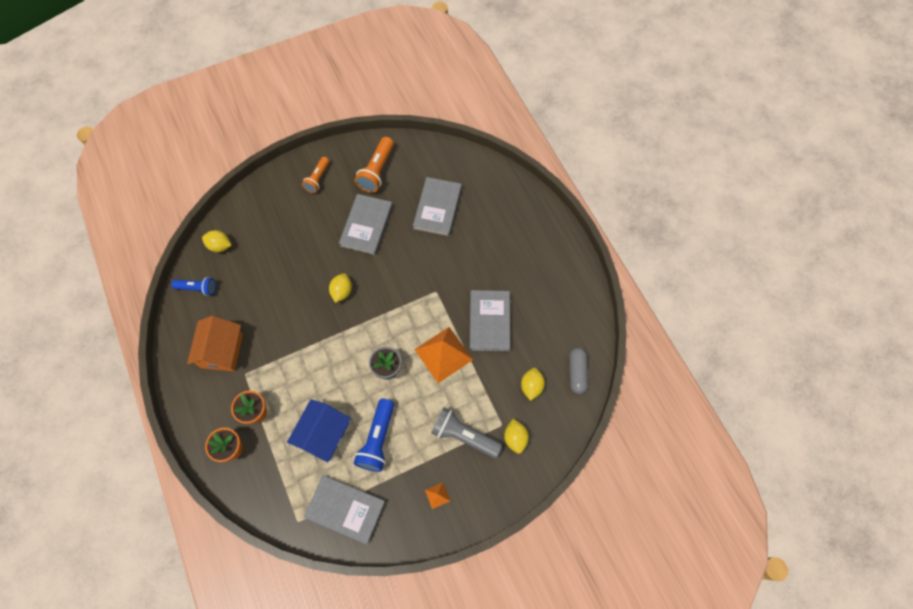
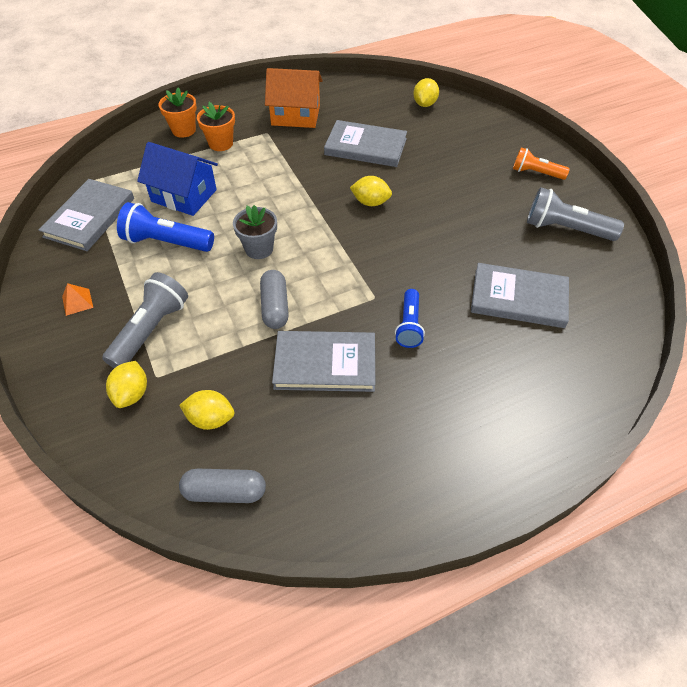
camera: 90 degrees right, 15 degrees down
blue flashlight [171,277,216,296] -> blue flashlight moved to [395,289,425,348]
grey book [339,194,393,255] -> grey book moved to [324,120,407,167]
orange flashlight [355,137,394,193] -> grey flashlight [527,187,624,241]
orange pyramid [414,327,473,383] -> grey capsule [260,270,289,329]
yellow lemon [504,419,529,454] -> yellow lemon turned 75 degrees counterclockwise [106,361,147,408]

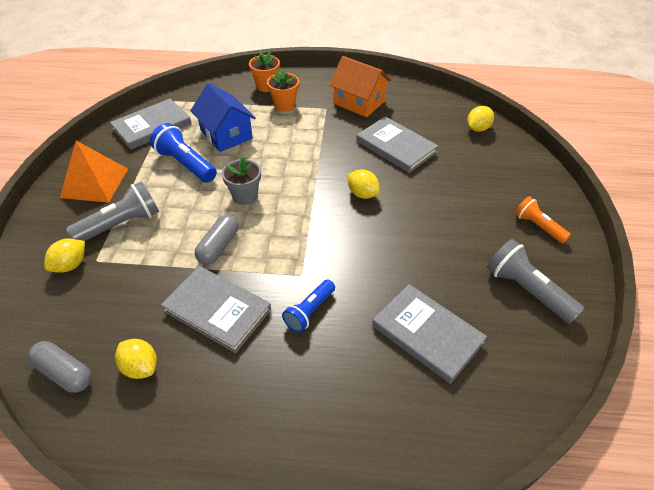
camera: 30 degrees right, 5 degrees down
orange pyramid [62,283,93,316] -> orange pyramid [60,141,128,203], size x2.32
yellow lemon [179,390,234,430] -> yellow lemon moved to [115,339,157,379]

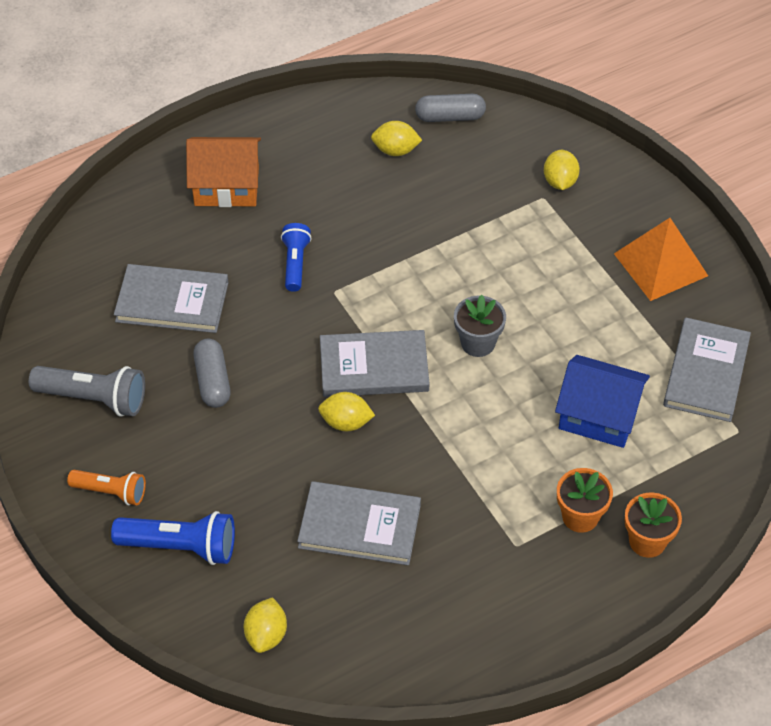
camera: 145 degrees right, 5 degrees up
grey flashlight [66,181,159,241] -> none
blue flashlight [150,123,217,183] -> blue flashlight moved to [111,511,235,565]
grey book [161,266,271,353] -> grey book moved to [320,330,430,397]
grey capsule [195,215,239,265] -> grey capsule moved to [193,339,230,408]
orange house [329,56,391,117] -> orange house moved to [186,137,261,207]

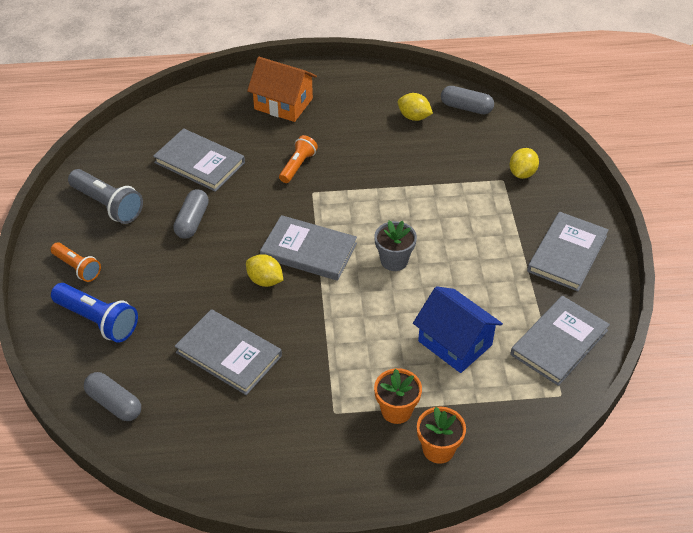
camera: 25 degrees right, 5 degrees down
yellow lemon [244,597,287,653] -> grey capsule [84,372,141,421]
blue flashlight [281,223,311,292] -> orange flashlight [279,135,318,183]
orange pyramid [614,218,708,301] -> grey book [527,212,609,291]

